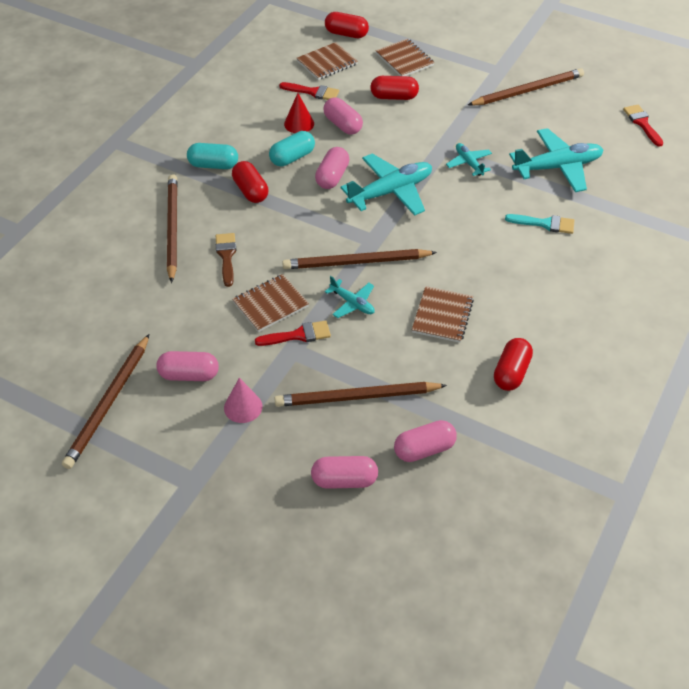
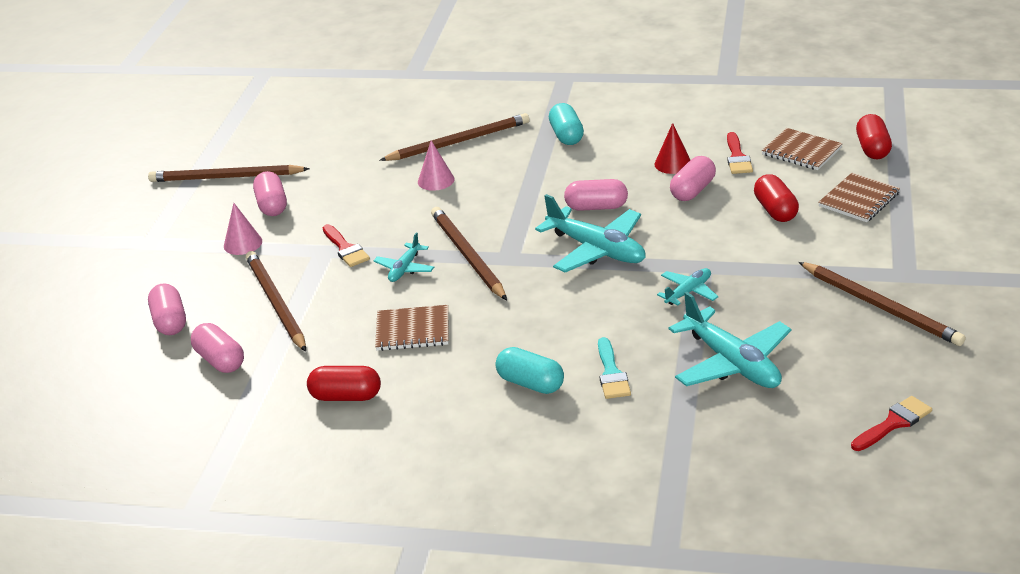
camera: 75 degrees right, 15 degrees down
brown brush [216,233,236,287] -> pink cone [418,141,455,191]
red capsule [232,161,268,203] -> none
brown notebook [232,274,309,332] -> none
turquoise capsule [269,131,315,166] -> turquoise capsule moved to [496,347,564,394]

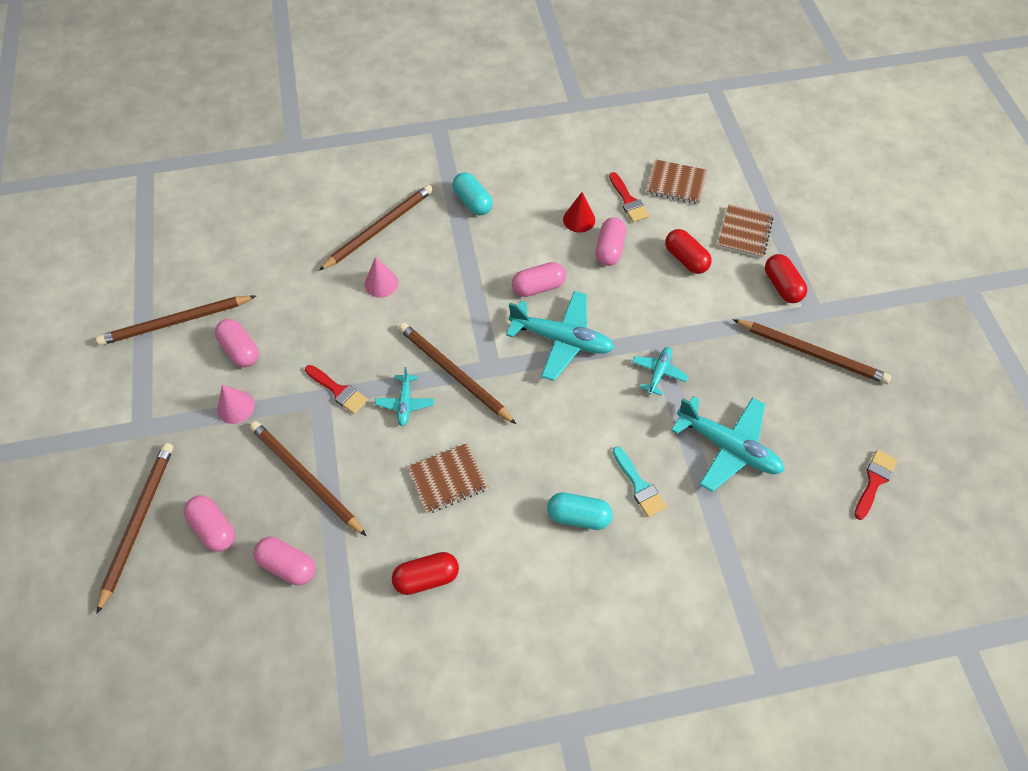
camera: 25 degrees left, 25 degrees up
red capsule [856,114,892,159] -> red capsule moved to [765,254,807,303]
none -> brown pencil [97,443,174,614]

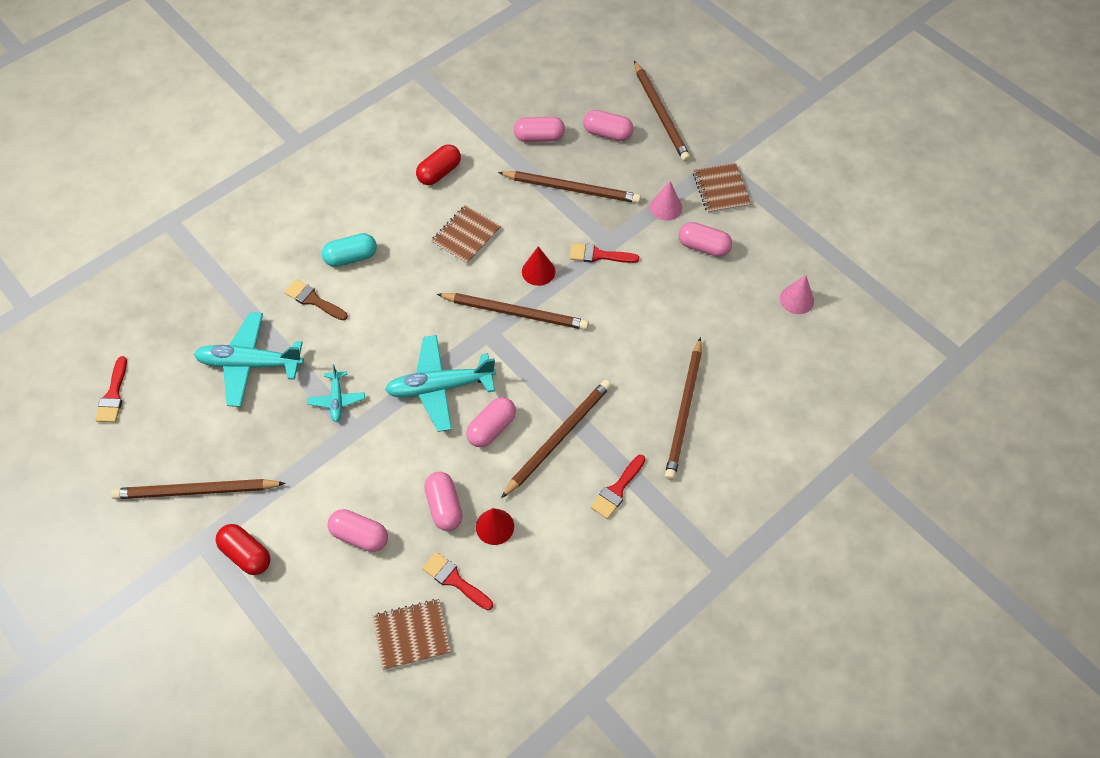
camera: 150 degrees right, 0 degrees up
brown pencil [96,295,256,345] -> brown pencil moved to [501,380,611,498]
pink cone [365,257,398,298] -> pink cone moved to [780,275,814,314]
turquoise plane [375,367,434,426] -> red cone [522,246,555,286]
turquoise capsule [453,172,493,215] -> red brush [590,455,645,519]
turquoise brush [613,446,667,517] -> brown brush [285,279,348,320]
red capsule [665,229,712,274] -> pink capsule [328,509,388,552]
brown notebook [718,204,774,258] -> brown notebook moved to [693,163,751,213]

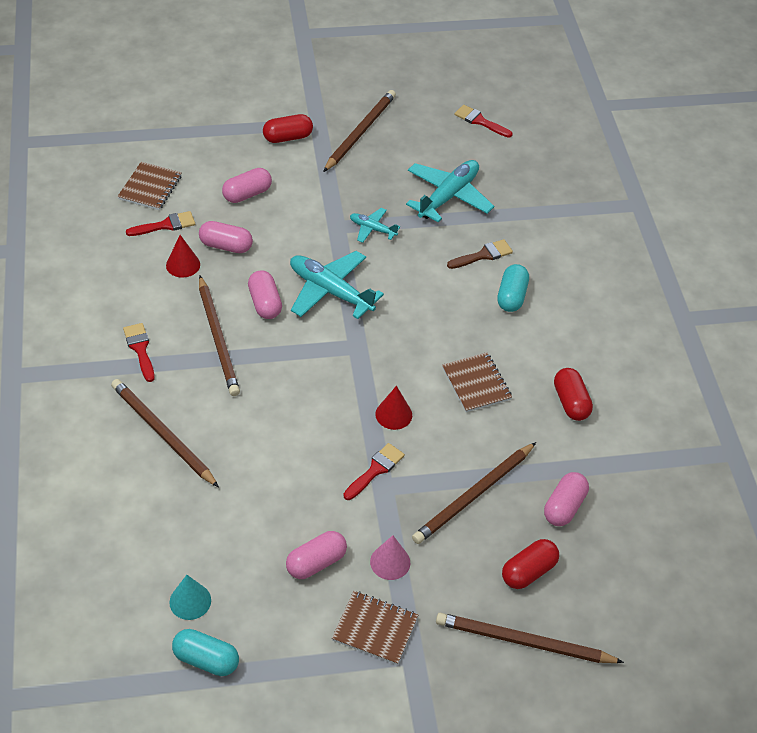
camera: 120 degrees right, 10 degrees down
turquoise plane [385,335,496,432] -> turquoise plane turned 75 degrees counterclockwise [290,251,384,319]
brown pencil [437,293,589,330] -> none
pink capsule [583,110,634,141] -> red capsule [502,539,559,589]
pink cone [780,275,814,314] -> turquoise cone [169,575,211,620]
none -> turquoise capsule [172,629,239,676]

